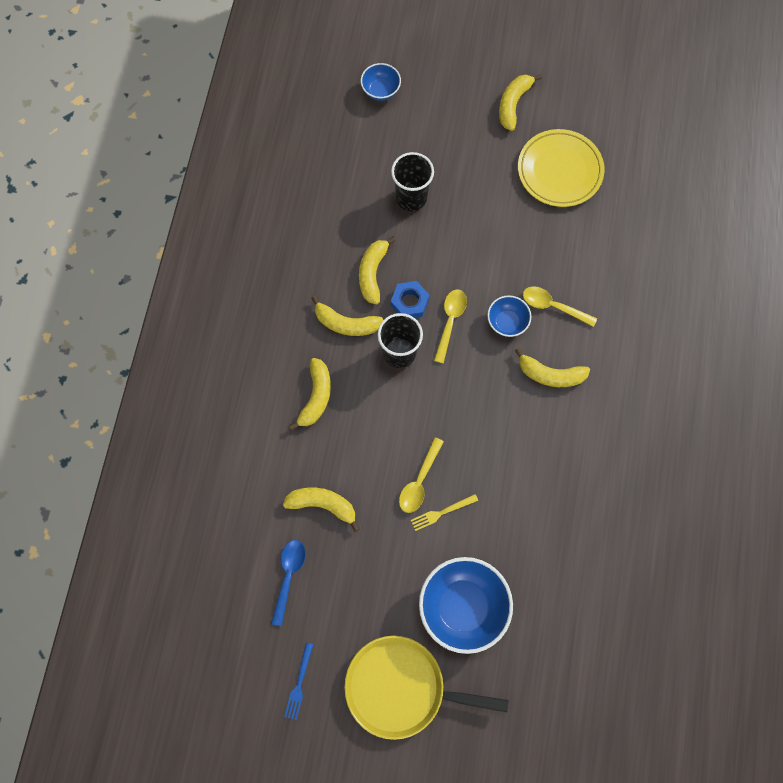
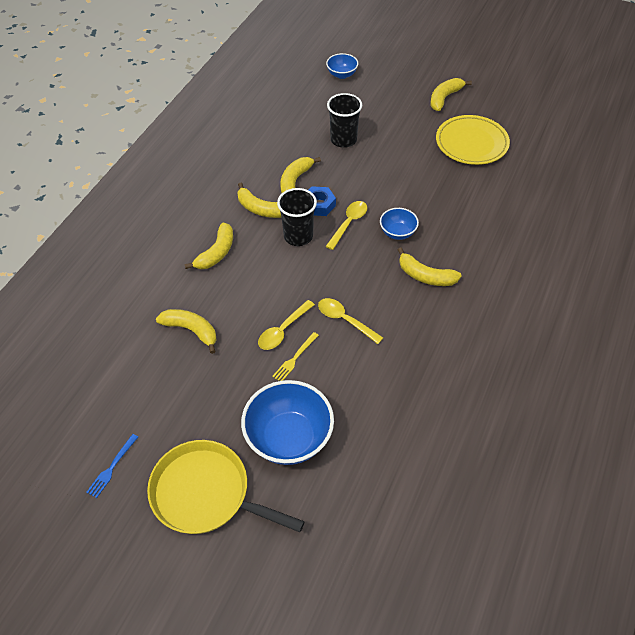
camera: 15 degrees right, 20 degrees down
blue spoon [271,540,306,626] -> none
yellow fork [411,494,478,531] -> yellow fork turned 45 degrees counterclockwise [272,332,319,381]
yellow spoon [523,286,597,327] -> yellow spoon moved to [318,298,383,344]

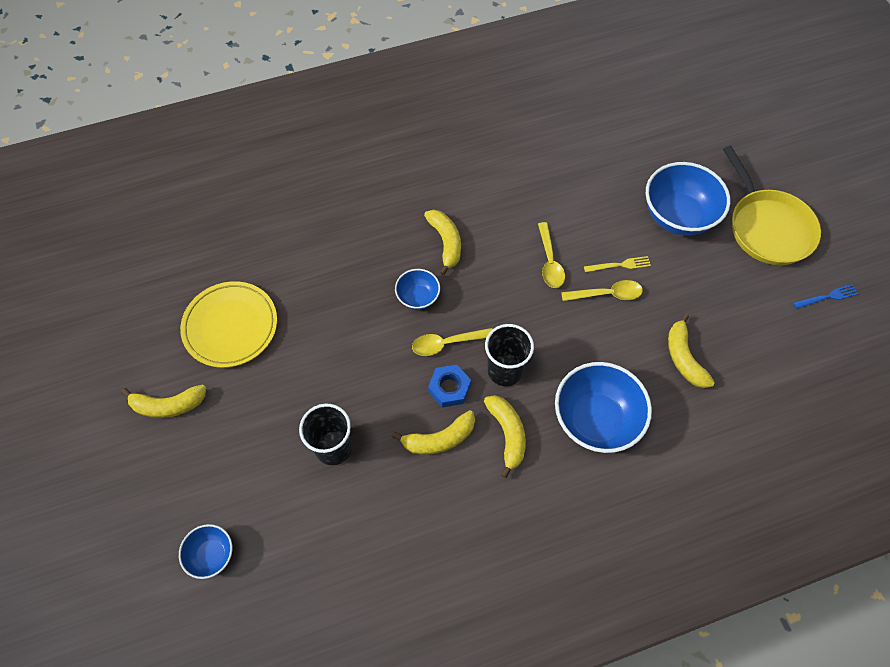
camera: 135 degrees left, 10 degrees up
yellow banana [184,222,233,269] -> blue bowl [555,362,652,453]

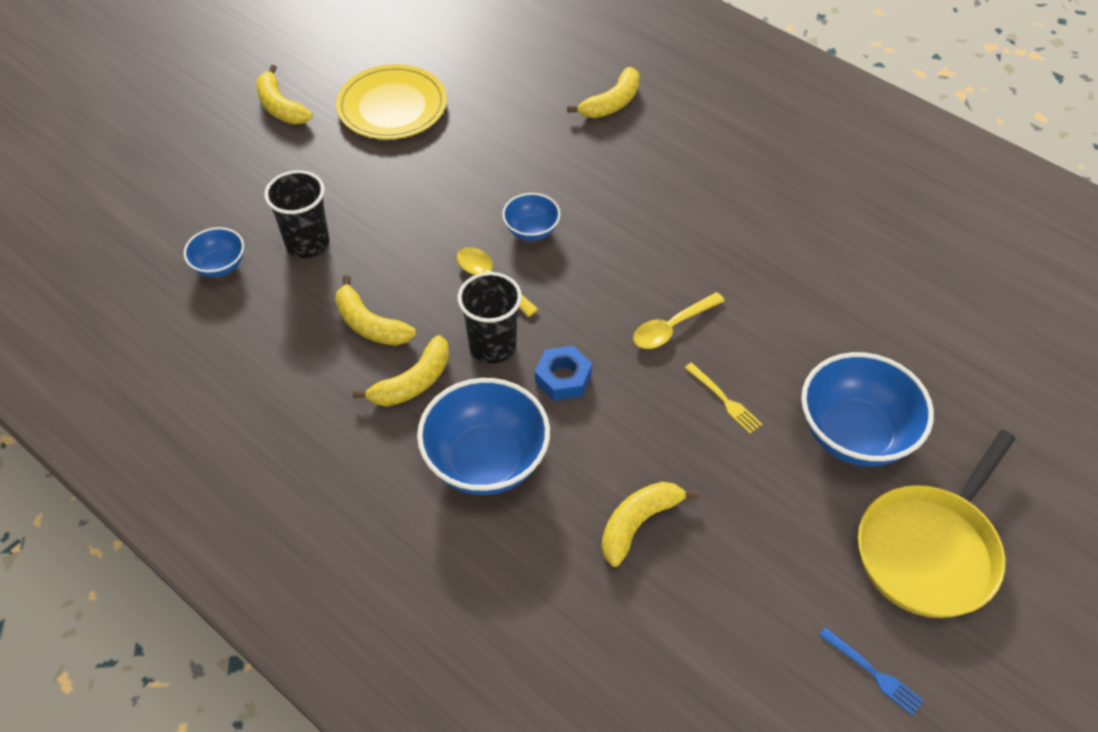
camera: 60 degrees right, 10 degrees down
blue bowl [179,524,232,579] -> blue bowl moved to [184,227,244,277]
yellow banana [424,210,461,275] -> yellow banana moved to [567,67,640,118]
blue nut [428,365,471,408] -> blue nut moved to [535,346,592,401]
yellow spoon [561,280,643,301] -> none

